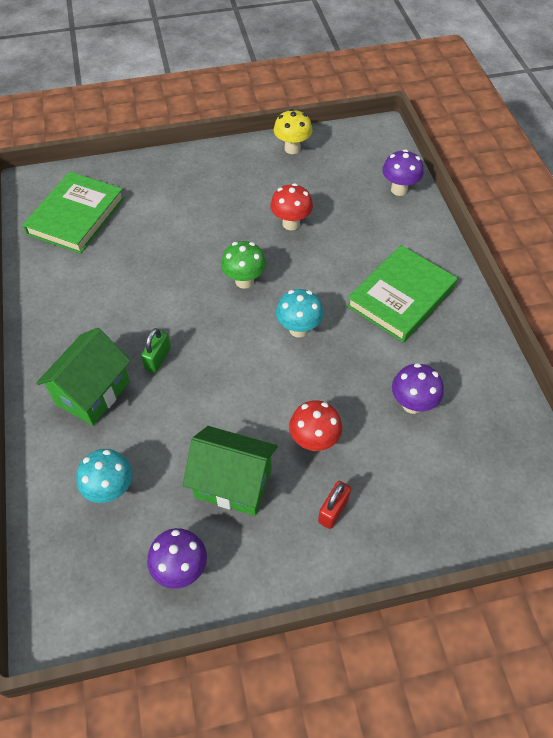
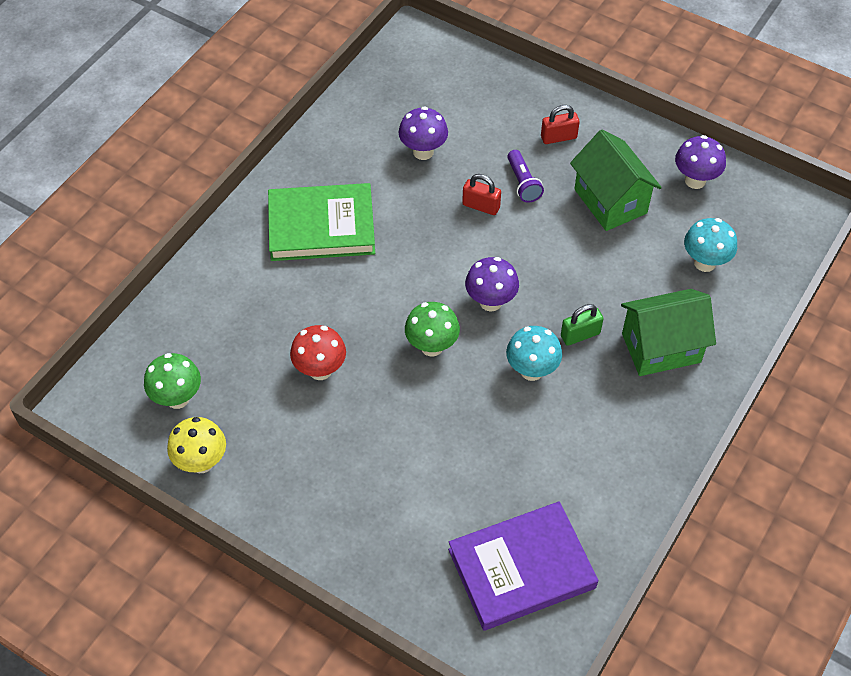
camera: 135 degrees left, 0 degrees up
green book [23,172,125,254] -> purple book [448,501,598,631]
turquoise mushroom [276,289,324,337] -> turquoise mushroom moved to [506,326,562,381]
red mushroom [289,400,342,451] -> purple flashlight [507,150,544,203]
purple mushroom [382,149,423,196] -> purple mushroom moved to [465,257,519,312]
none -> green mushroom [144,353,201,409]
none -> red padlock [462,174,501,215]

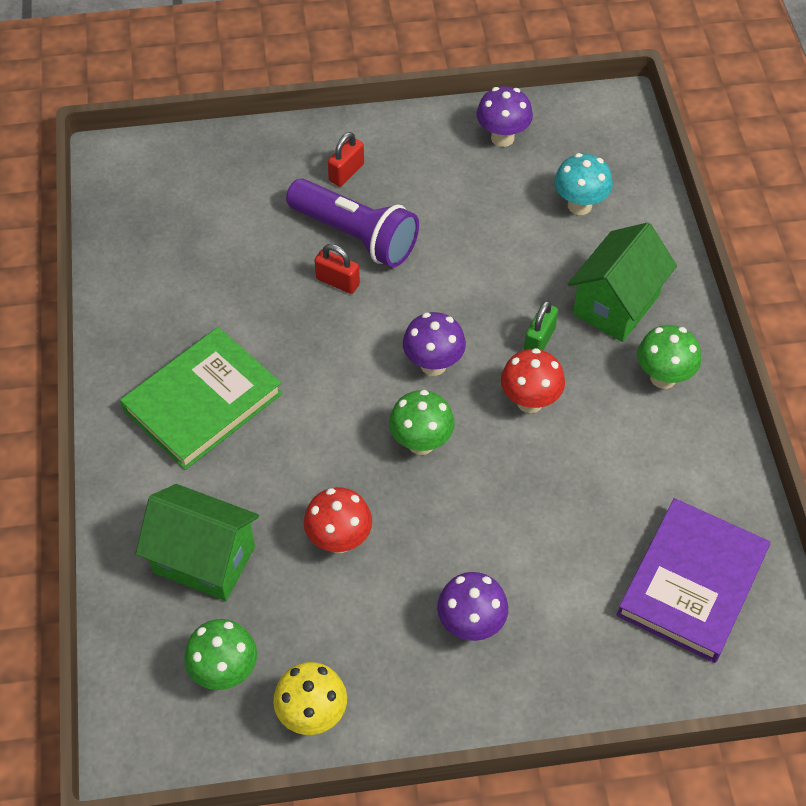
camera: 40 degrees left, 0 degrees up
purple mushroom [398,106,448,160] -> purple mushroom moved to [437,572,508,641]
red padlock [462,174,501,215] -> red padlock turned 45 degrees clockwise [314,244,360,294]
turquoise mushroom [506,326,562,381] -> red mushroom [501,348,565,413]
purple flashlight [507,150,544,203] -> purple flashlight [286,179,419,267], size x1.94
green house [570,129,662,231] -> green house moved to [135,484,259,601]
none -> green mushroom [637,325,701,389]

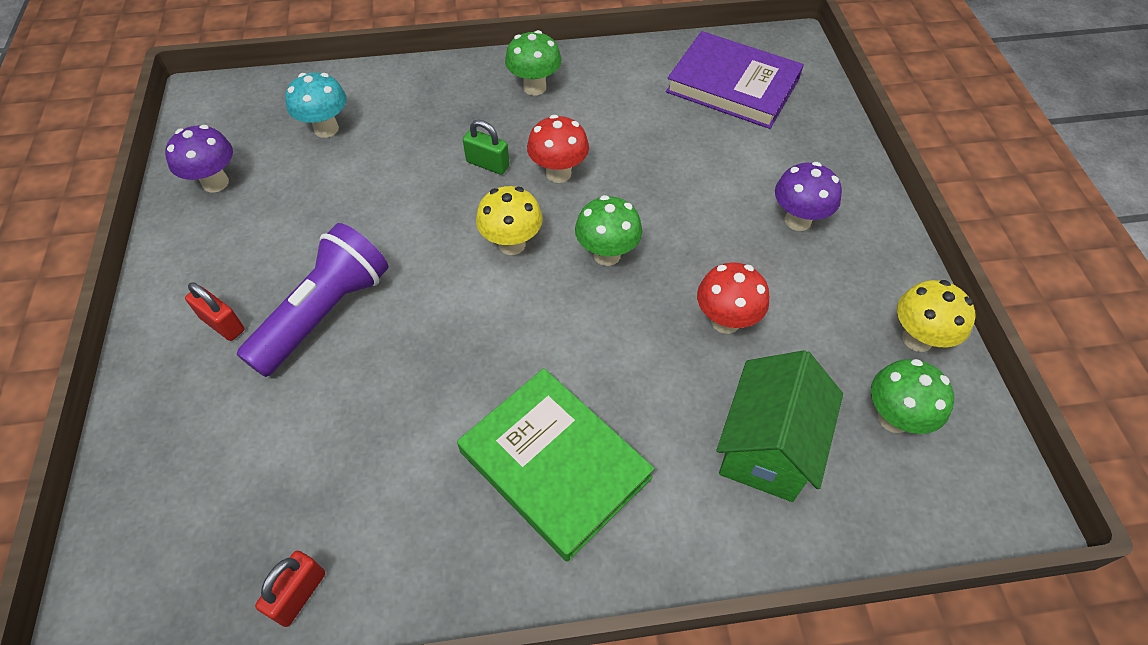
camera: 90 degrees left, 0 degrees up
red padlock [314,244,360,294] -> red padlock moved to [255,551,325,627]
purple mushroom [403,312,466,376] -> yellow mushroom [476,186,543,255]
green house [568,222,677,342] -> none

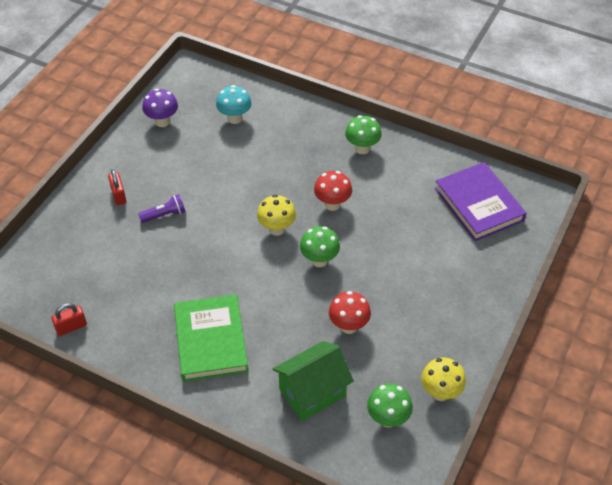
camera: 35 degrees right, 5 degrees down
purple flashlight [237,223,388,377] -> purple flashlight [138,194,186,223], size x0.51
green padlock [463,120,510,175] -> none
purple mushroom [775,162,842,231] -> none

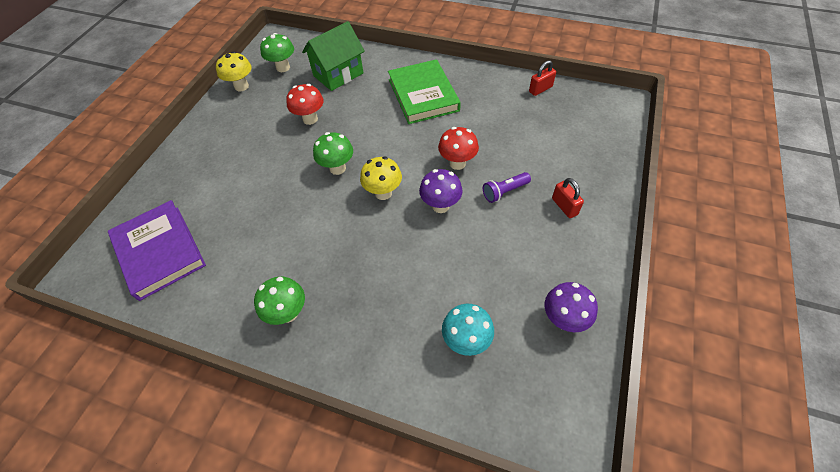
camera: 175 degrees right, 5 degrees up
red mushroom [314,171,352,211] -> red mushroom moved to [438,127,479,170]
none -> purple mushroom [419,169,463,213]

